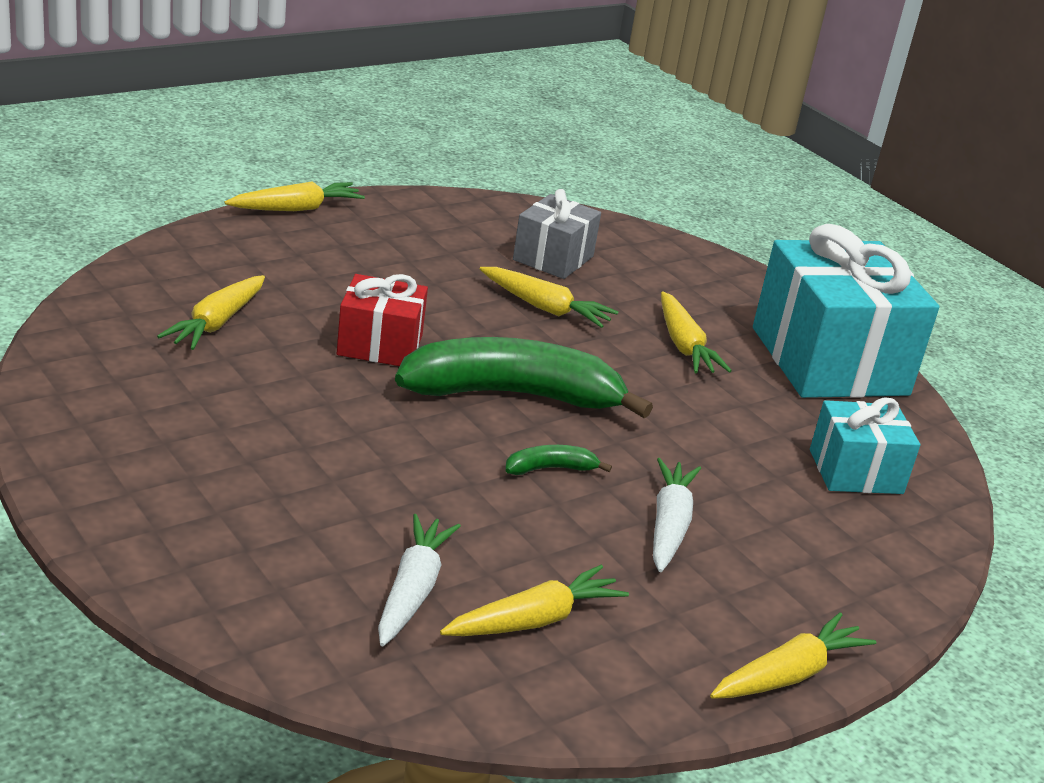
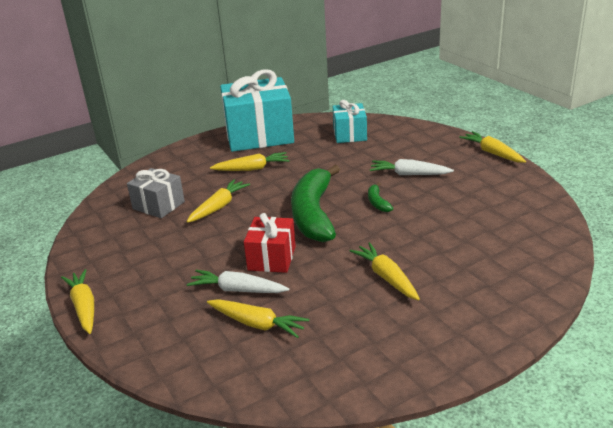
camera: 80 degrees left, 0 degrees up
white carrot [378,514,461,646] -> white carrot moved to [187,270,289,293]
yellow carrot [440,565,629,636] -> yellow carrot moved to [350,242,420,300]

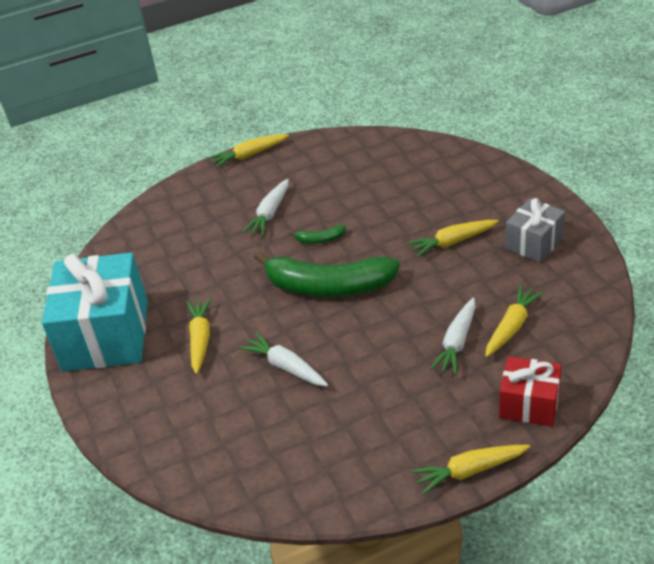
camera: 80 degrees left, 10 degrees up
grey gift [127,168,185,218] -> grey gift moved to [505,198,565,263]
yellow carrot [187,179,250,223] -> white carrot [239,332,328,386]
red gift [244,213,296,273] -> red gift moved to [499,356,562,427]
turquoise gift [333,100,367,143] -> none

